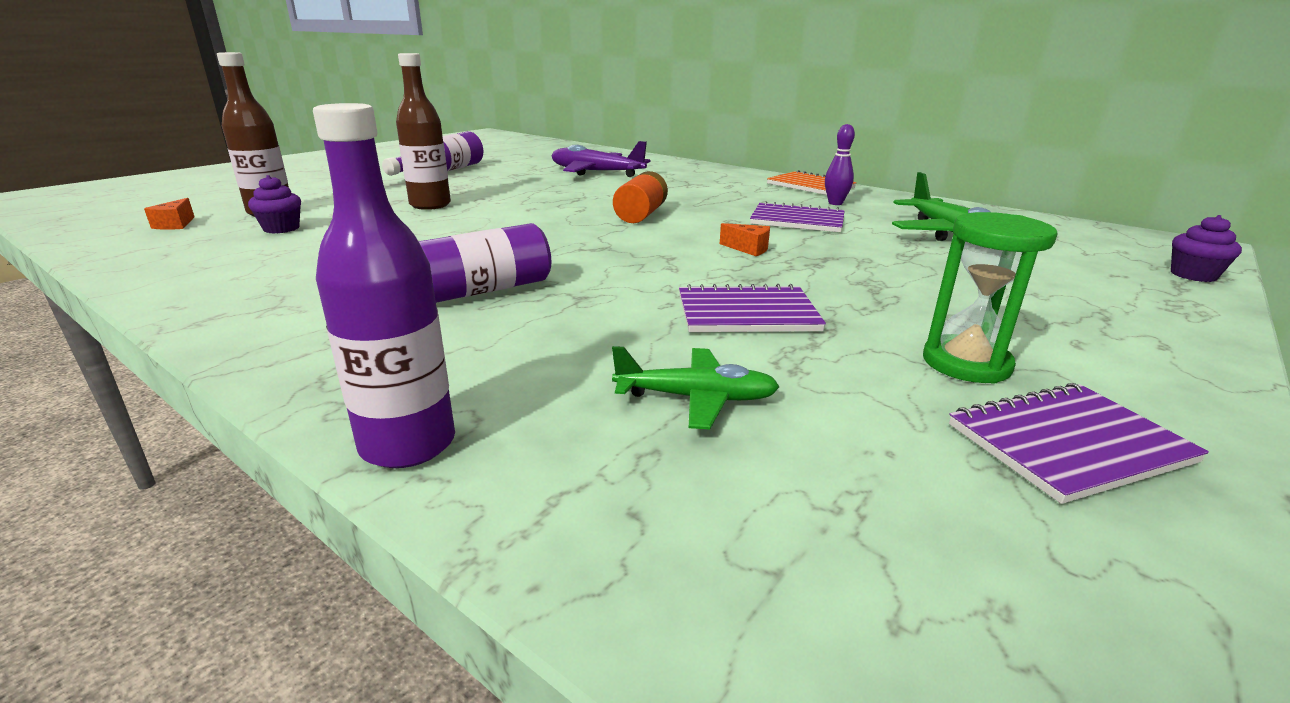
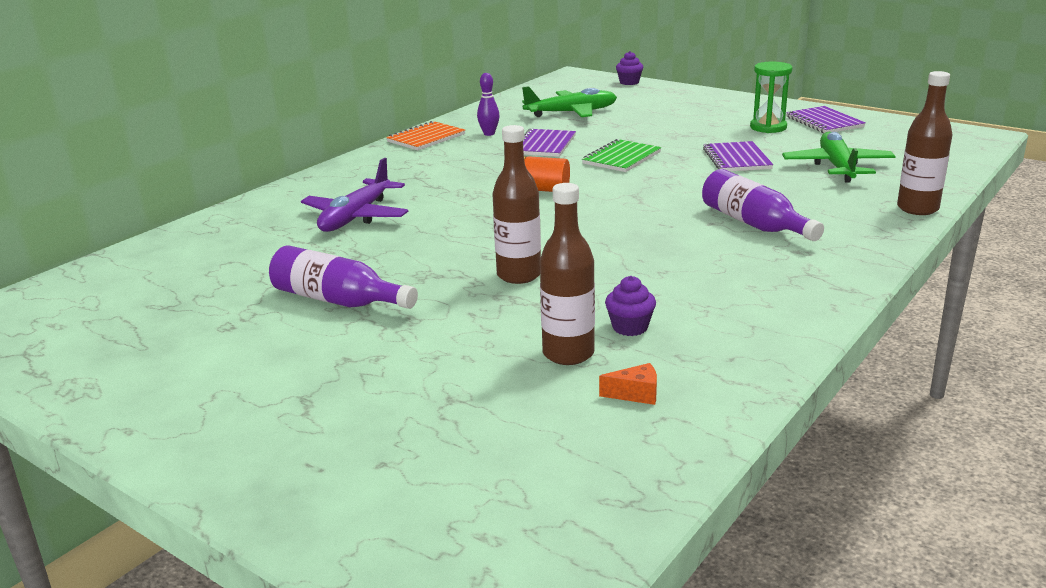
camera: 90 degrees left, 0 degrees up
purple bottle [313,103,455,468] -> brown bottle [897,71,952,215]
green plane [612,346,780,429] -> green plane [782,132,896,183], size x1.62
orange cheese [720,223,770,256] -> green notebook [582,139,661,172]

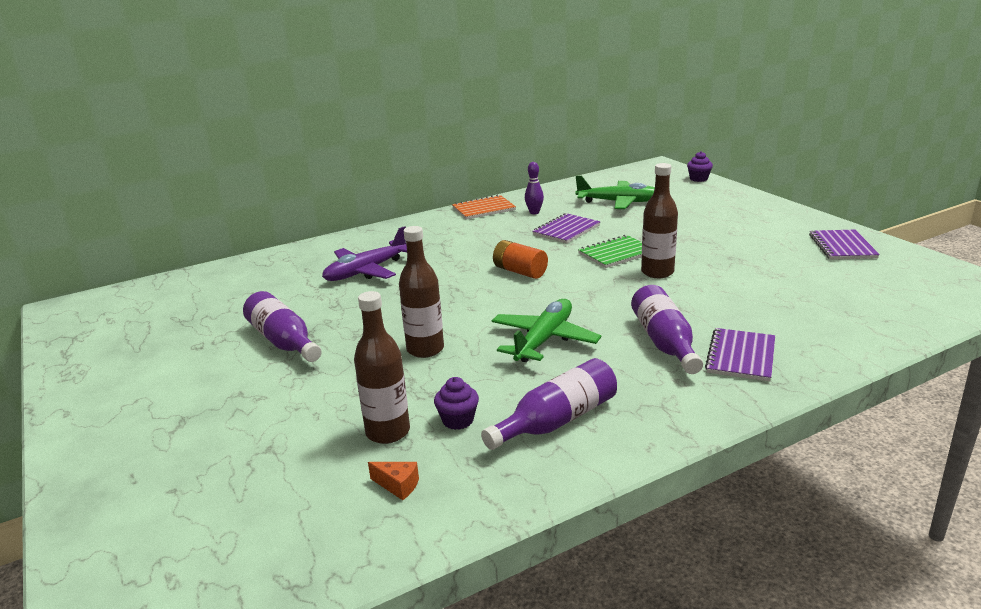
camera: 25 degrees right, 0 degrees up
purple notebook [703,141,773,171] -> purple notebook moved to [705,328,775,382]
green hourglass [750,62,792,133] -> none
green plane [782,132,896,183] -> green plane moved to [492,299,601,363]
brown bottle [897,71,952,215] -> brown bottle moved to [641,163,678,278]
none -> purple bottle [481,358,617,450]

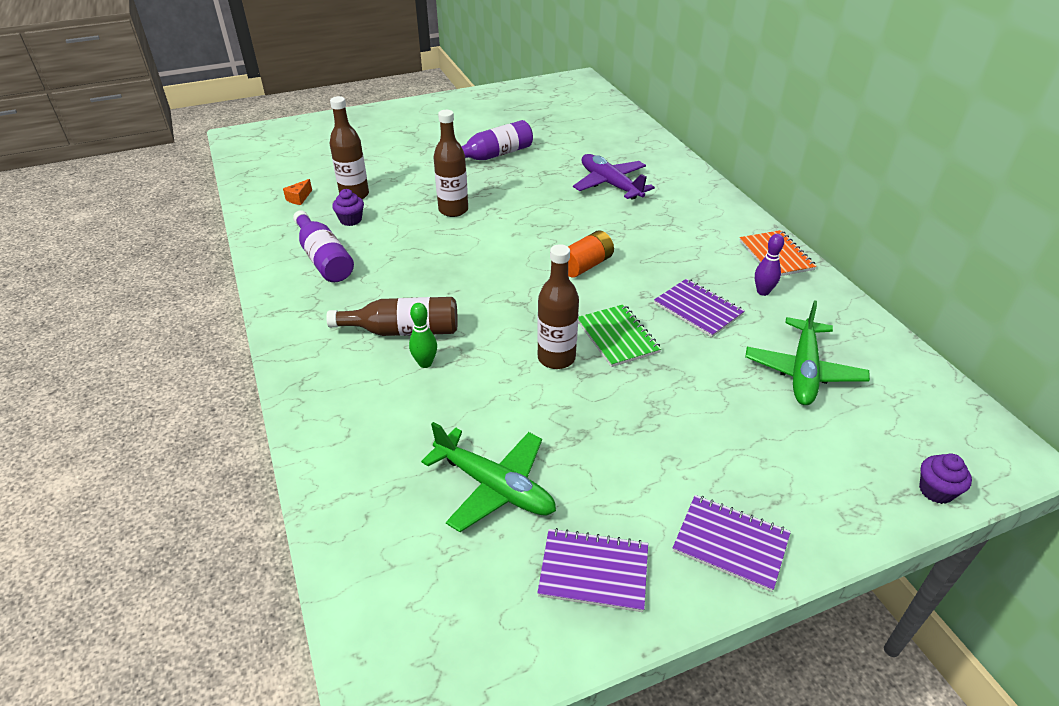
camera: 95 degrees right, 15 degrees up
green plane [492,299,601,363] -> green plane moved to [421,422,556,532]
purple bottle [631,285,703,374] -> brown bottle [326,297,458,336]
purple notebook [705,328,775,382] -> purple notebook moved to [673,495,791,592]
none -> green bowling pin [409,303,437,368]

